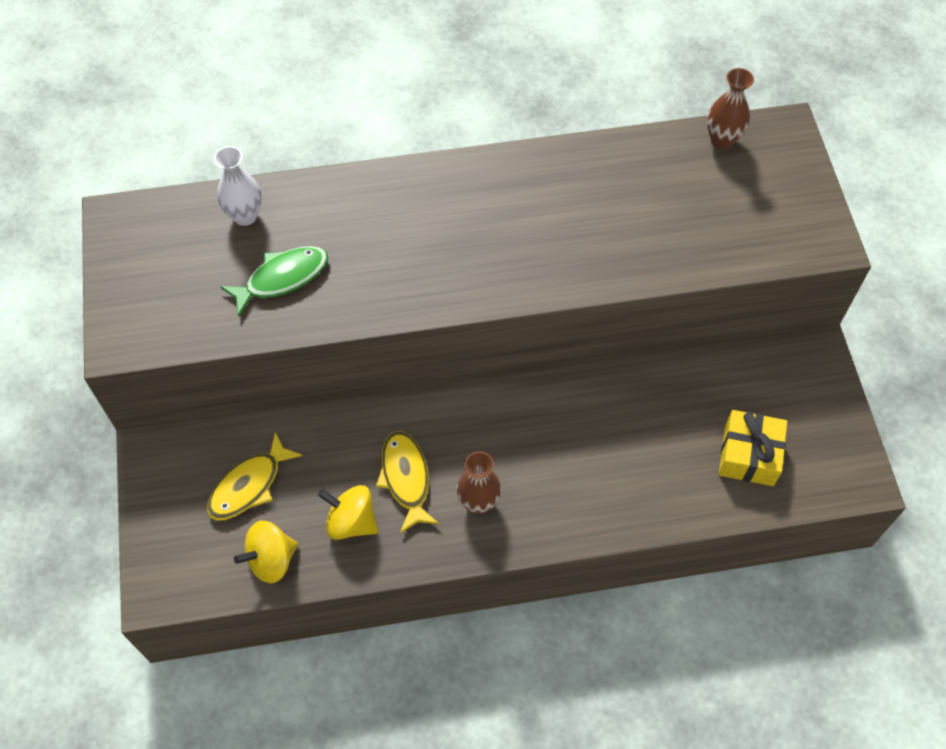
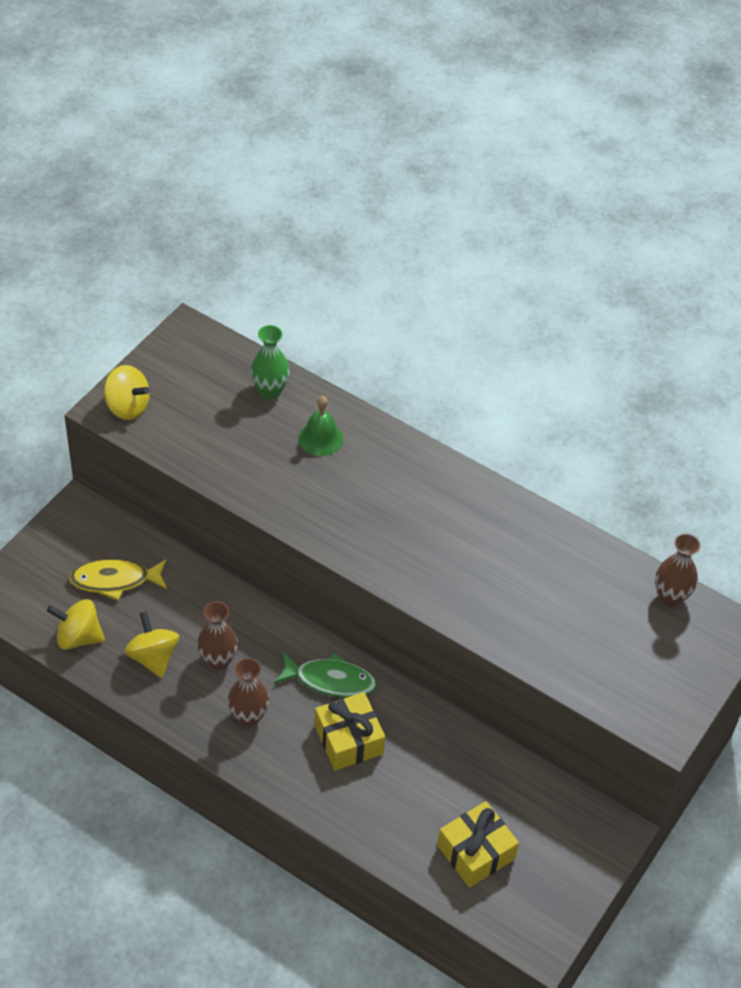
camera: 40 degrees right, 10 degrees down
white vase [214,146,262,226] -> green vase [251,325,290,399]
green fish [220,246,328,317] -> green fish moved to [274,652,377,698]
yellow fish [376,431,439,533] -> brown vase [197,601,238,671]
none -> yellow spinning top [104,365,150,420]
none -> green bell [299,396,343,456]
none -> yellow gift [315,692,385,771]

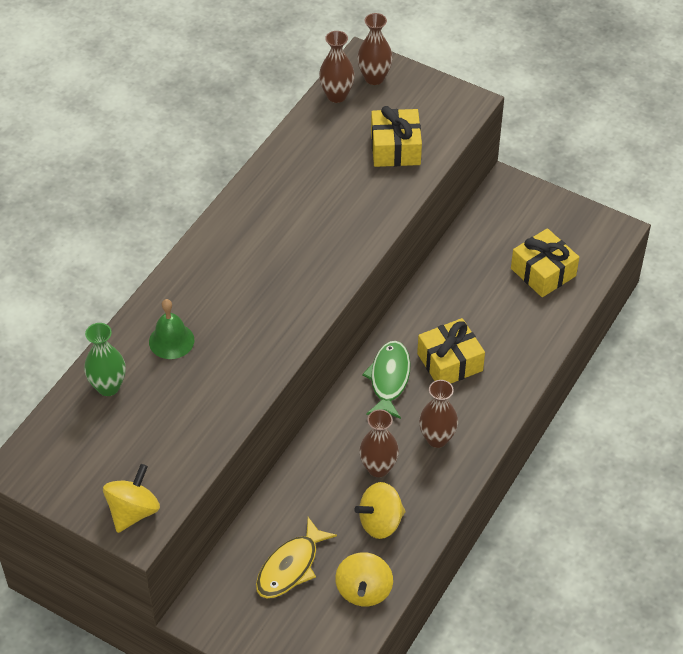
camera: 90 degrees left, 0 degrees up
yellow fish [69,559,167,601] -> yellow fish turned 45 degrees clockwise [256,517,337,598]
none -> brown vase [357,13,393,85]
none -> yellow gift [371,106,422,167]

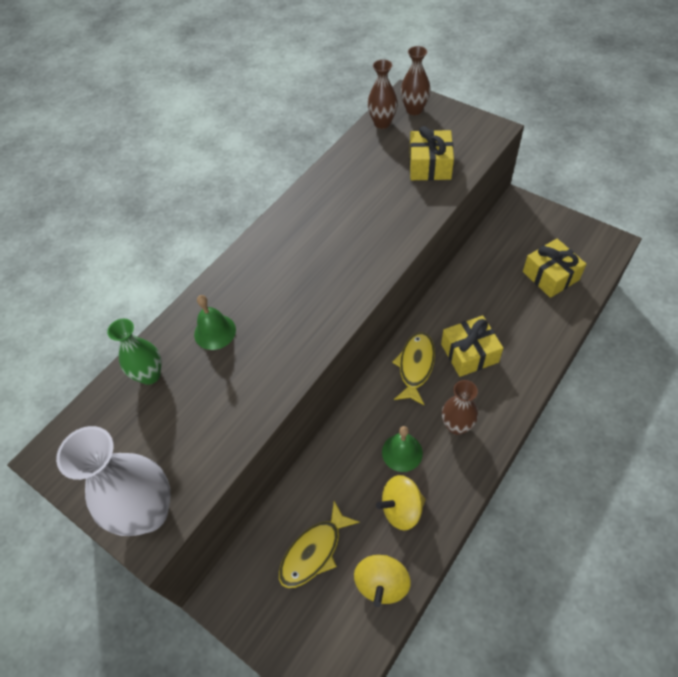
camera: 10 degrees right, 5 degrees up
yellow spinning top [103,464,160,533] -> white vase [56,426,170,536]
brown vase [359,409,399,477] -> green bell [382,426,423,472]
green fish [362,341,411,419] -> yellow fish [392,332,435,406]

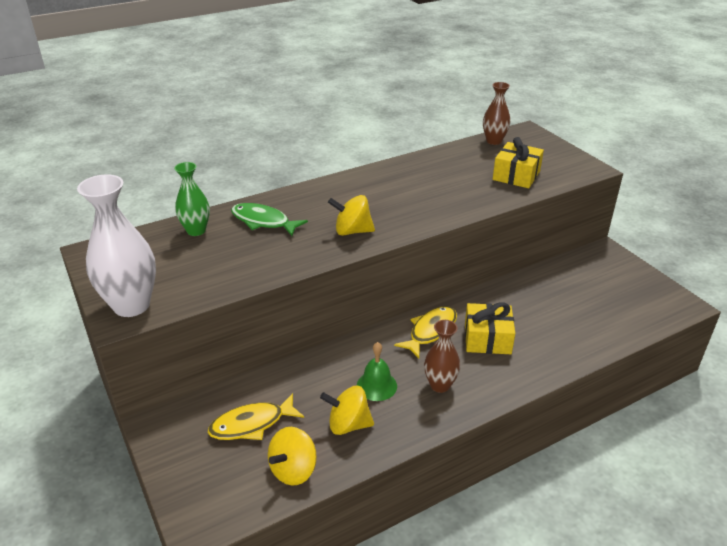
camera: 20 degrees right, 20 degrees down
green bell [194,295,236,350] -> green fish [231,203,308,236]
brown vase [401,46,431,115] -> none
yellow gift [523,238,586,298] -> none
none -> yellow spinning top [328,195,375,236]

